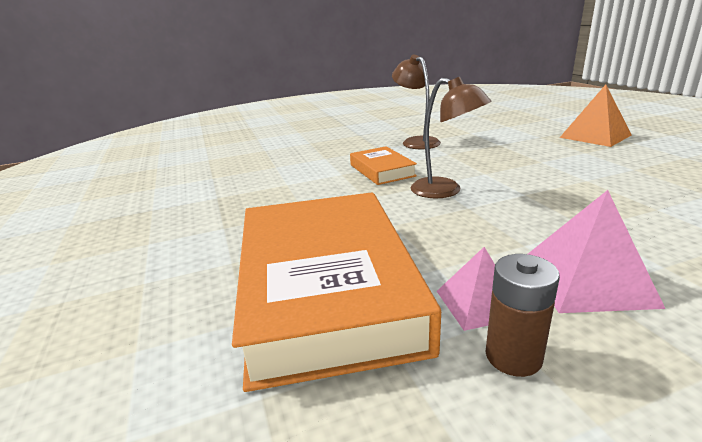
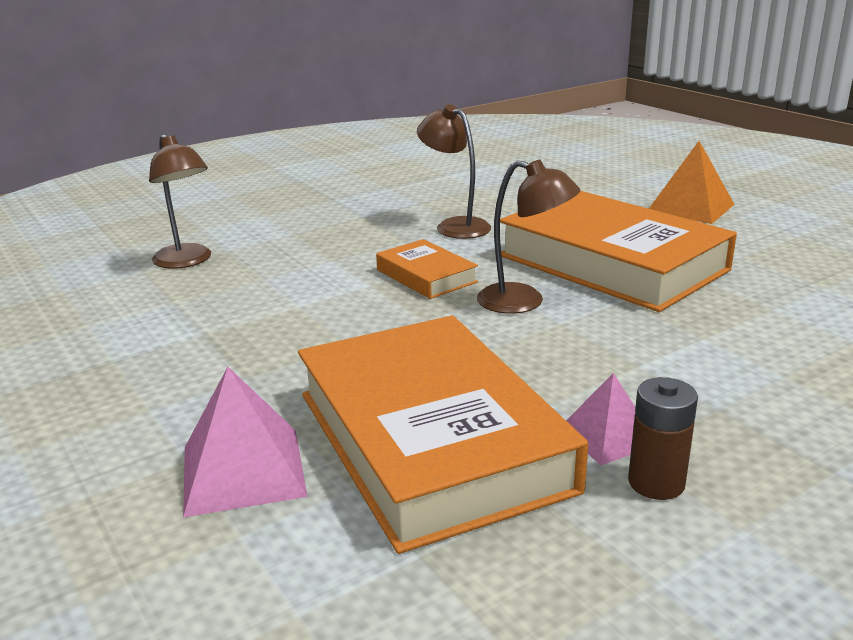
camera: 15 degrees left, 0 degrees up
pink pyramid [528,190,666,313] -> pink pyramid moved to [183,367,308,518]
none -> brown lamp [149,134,211,269]
none -> orange book [500,191,737,312]

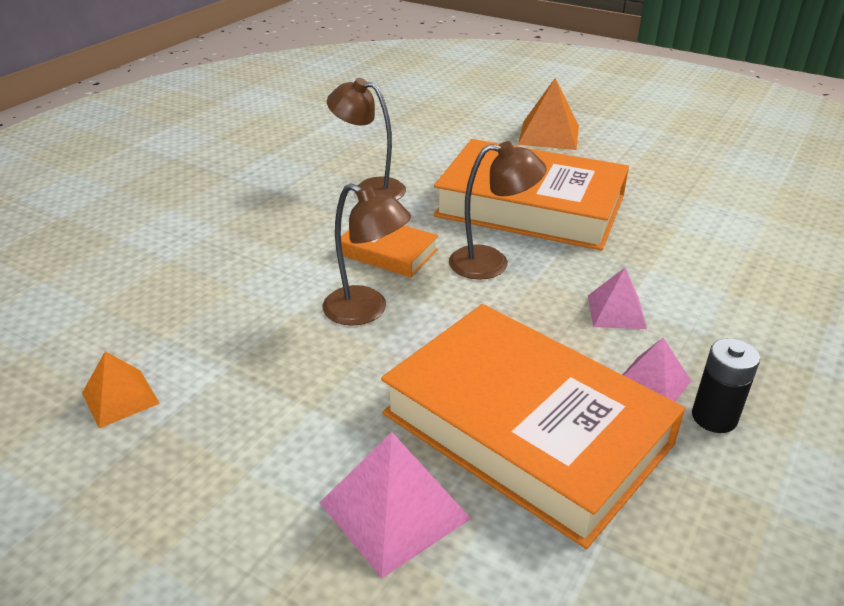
camera: 25 degrees left, 10 degrees up
brown lamp [149,134,211,269] -> brown lamp moved to [323,183,411,326]
brown battery [628,377,698,500] -> black battery [692,338,760,433]
none -> orange pyramid [82,351,160,428]
none -> pink pyramid [588,268,647,329]

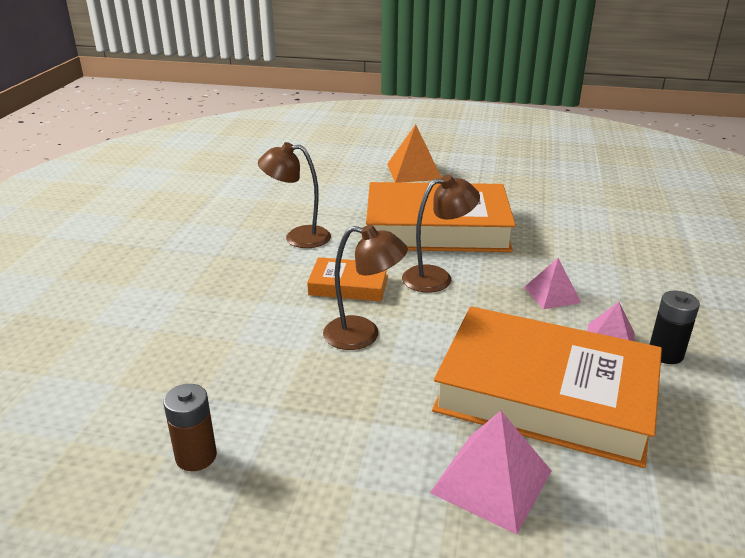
camera: 20 degrees left, 5 degrees down
orange pyramid [82,351,160,428] -> brown battery [163,384,217,471]

